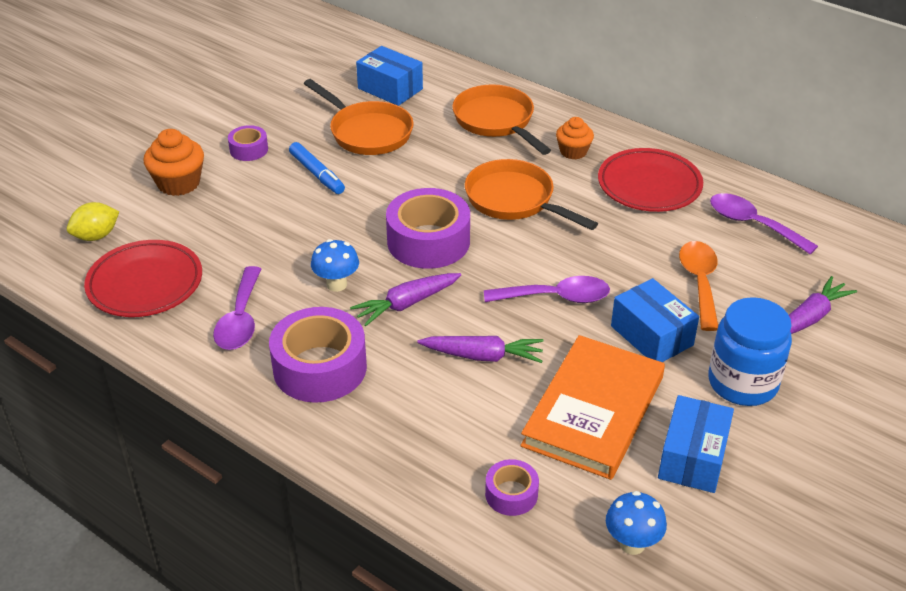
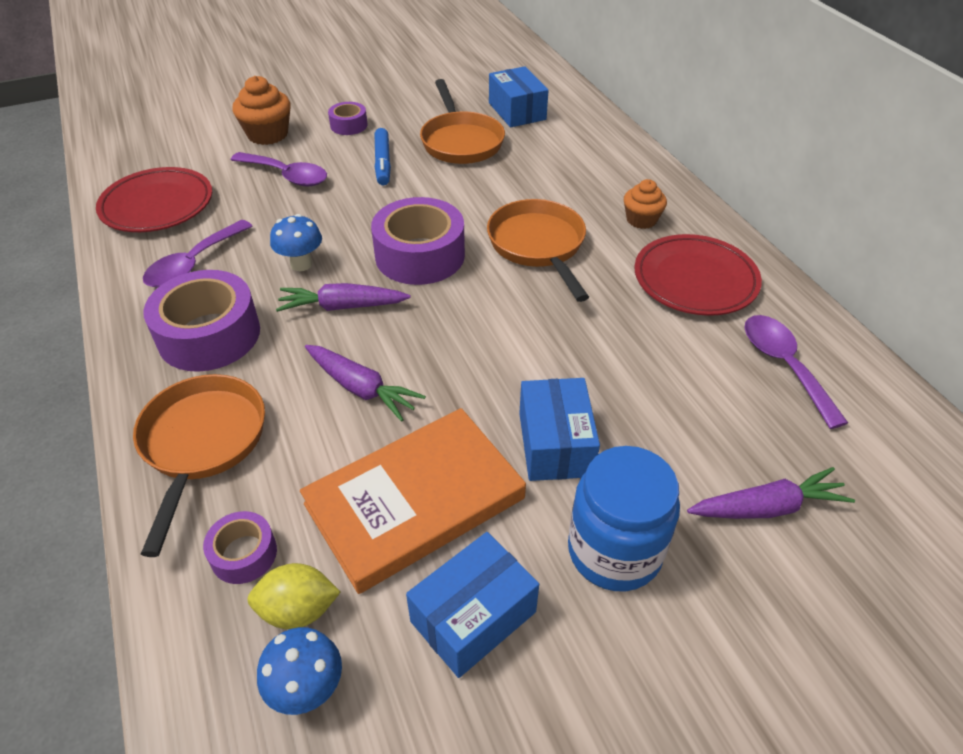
camera: 30 degrees right, 5 degrees up
yellow lemon [67,202,119,241] -> yellow lemon moved to [247,563,340,629]
orange pan [452,84,551,155] -> orange pan moved to [133,374,265,557]
purple spoon [484,276,610,303] -> purple spoon moved to [231,152,327,186]
orange spoon [679,241,718,331] -> none

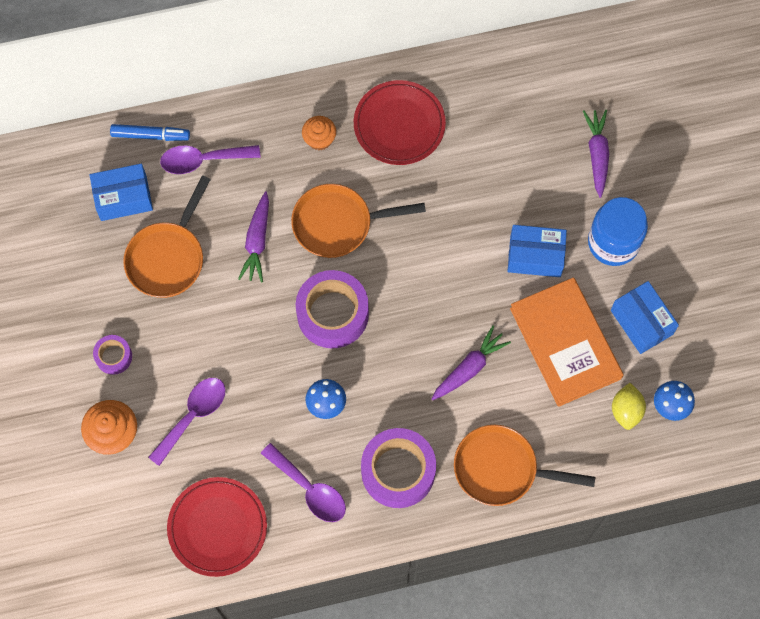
camera: 80 degrees left, 25 degrees up
purple tape [203,511,277,584] -> none
purple carrot [276,283,411,312] -> purple carrot moved to [238,192,269,283]
blue marker [375,128,391,185] -> blue marker moved to [110,124,190,141]
orange pan [420,79,505,164] -> orange pan turned 120 degrees clockwise [123,175,211,298]
purple spoon [745,315,848,429] -> purple spoon moved to [160,145,261,174]

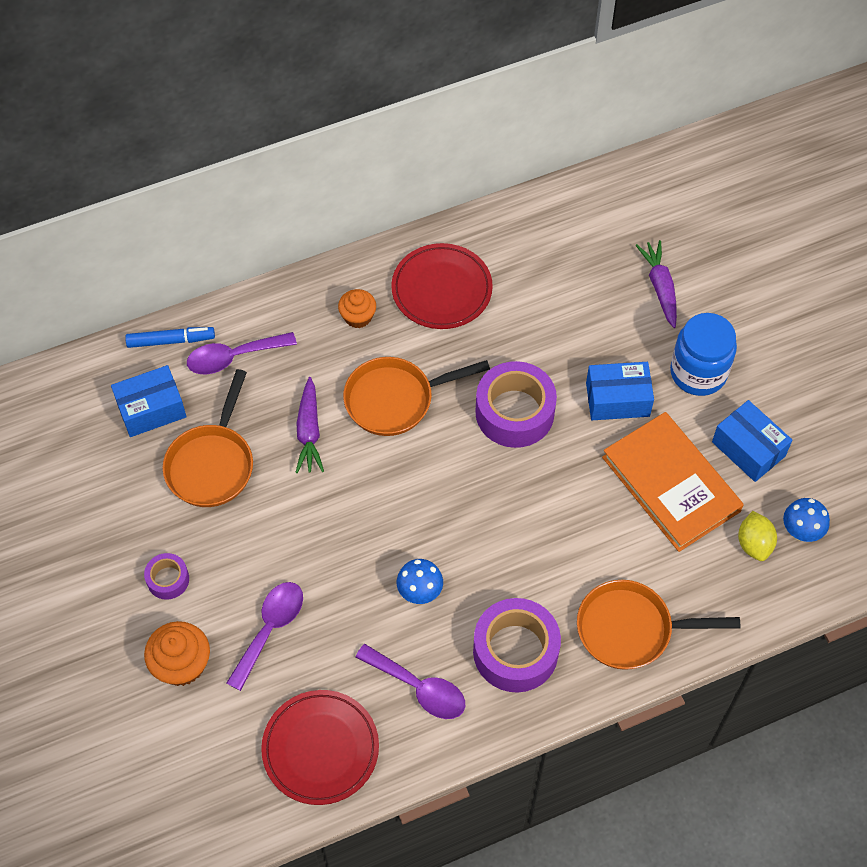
camera: 10 degrees left, 10 degrees down
purple tape [296,270,369,349] -> purple tape moved to [476,361,557,448]
purple carrot [432,325,511,400] -> none

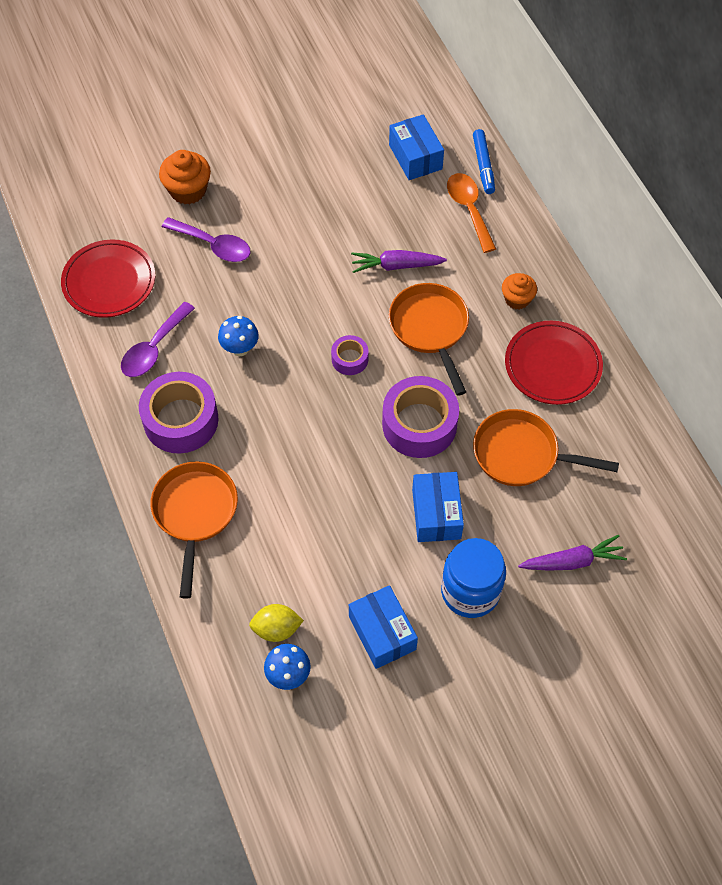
camera: 90 degrees right, 0 degrees up
purple tape [144,553,189,600] -> purple tape moved to [331,335,369,375]
orange pan [163,369,253,507] -> orange pan moved to [473,409,619,486]
purple spoon [187,332,297,374] -> orange spoon [447,173,496,253]
orange book [602,412,744,552] -> none
blue box [712,400,792,482] -> blue box turned 75 degrees counterclockwise [349,585,418,669]

